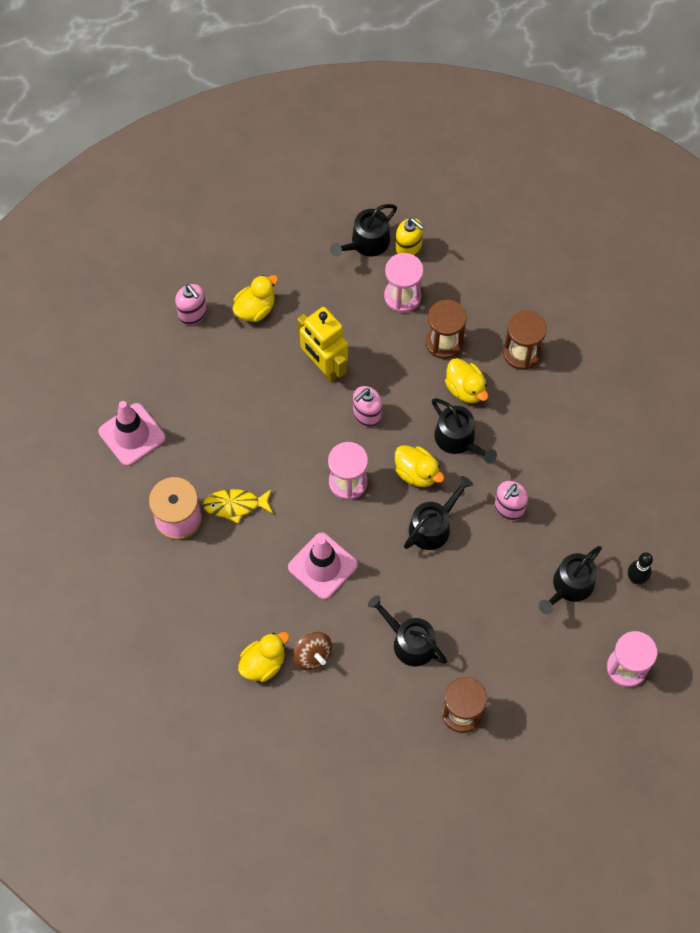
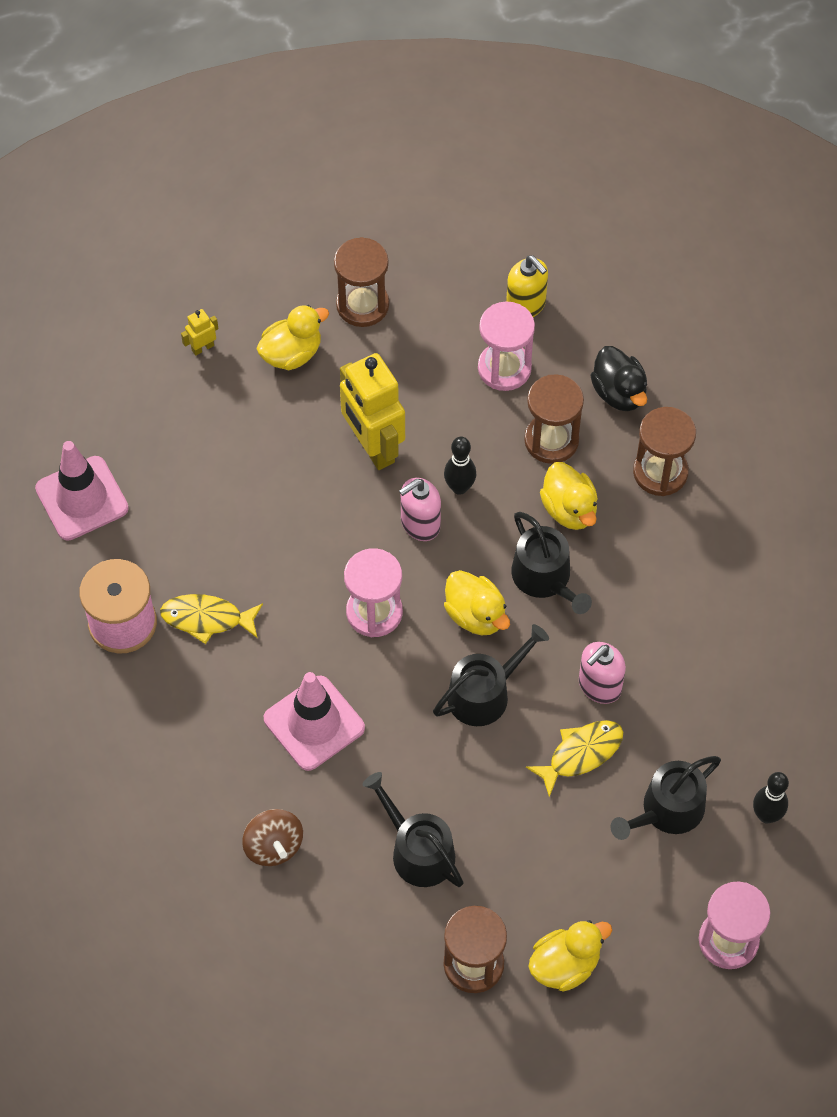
camera: 10 degrees right, 5 degrees down
pink soap dispenser [175,284,207,325] -> yellow robot [181,309,218,356]
yellow duck [238,632,290,682] -> yellow duck moved to [528,920,612,992]
black watering can [330,204,397,257] -> none
none -> brown hourglass [334,237,389,327]
none -> black bowling pin [444,437,476,495]
none -> yellow fish [526,720,623,797]
none -> black duck [590,346,647,411]

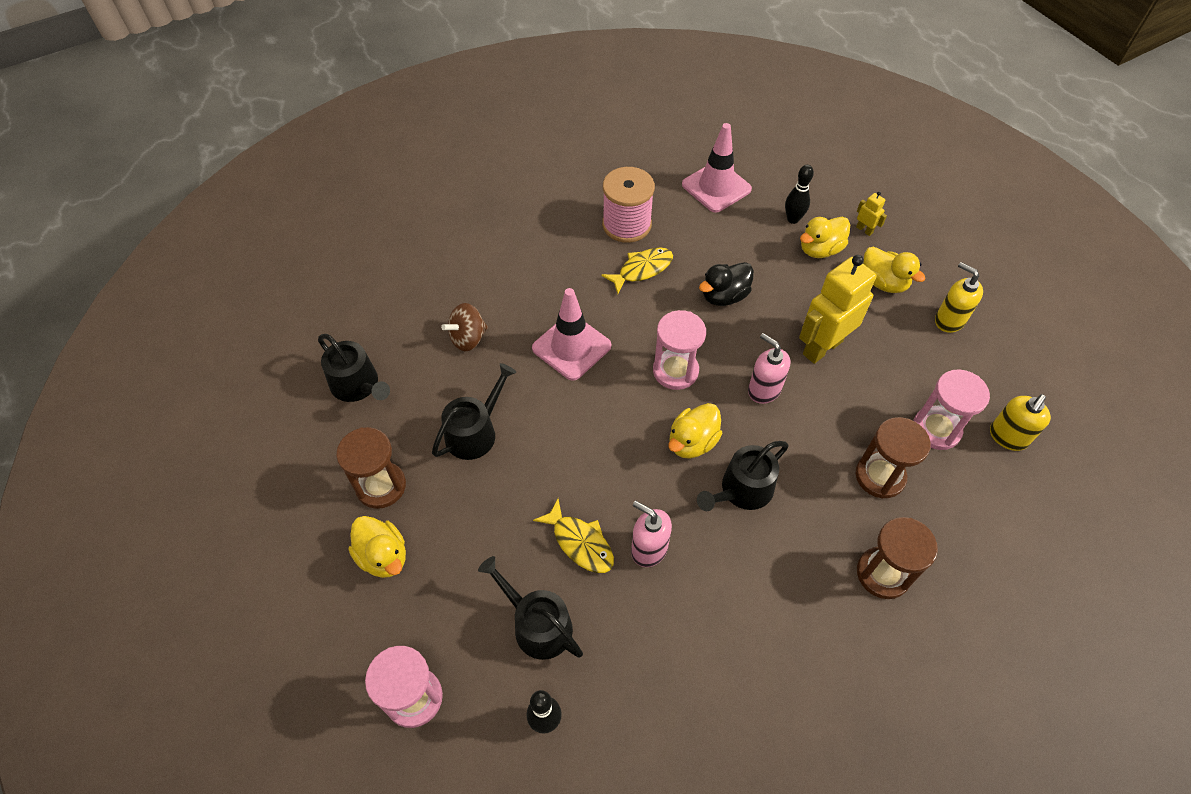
camera: 80 degrees right, 5 degrees down
yellow fish [160,594,263,644] -> yellow fish turned 60 degrees clockwise [601,247,673,294]
brown hourglass [334,237,389,327] -> yellow soap dispenser [935,262,983,333]
black watering can [433,624,549,726] -> black watering can moved to [318,334,390,402]
black bowling pin [444,437,476,495] -> black bowling pin moved to [785,165,814,224]
yellow duck [540,462,598,530] -> yellow duck moved to [800,217,850,258]
black duck [590,346,647,411] -> black duck moved to [699,262,754,306]

